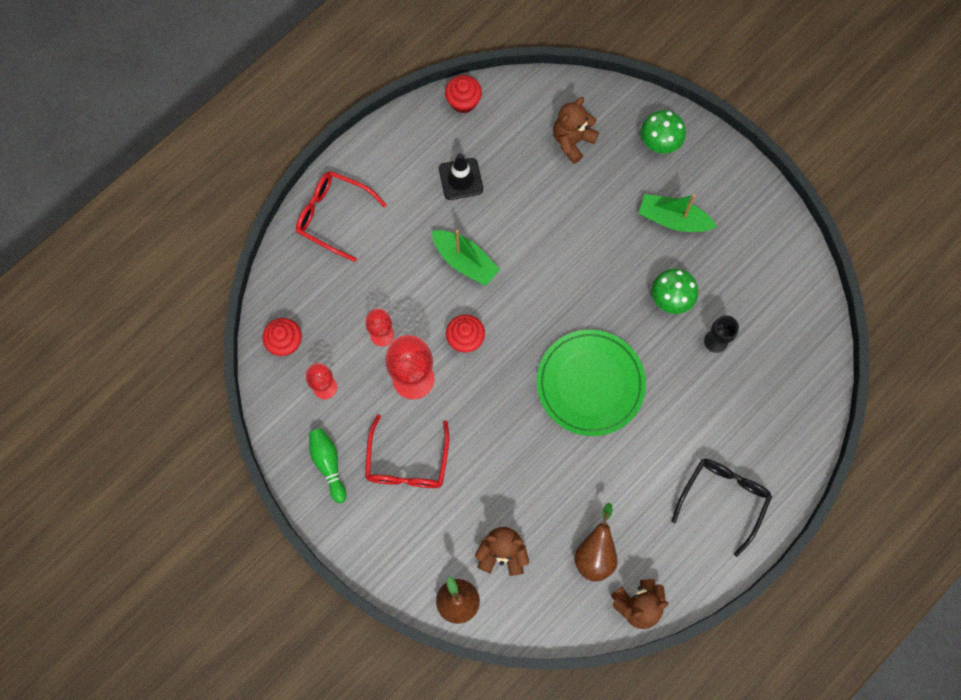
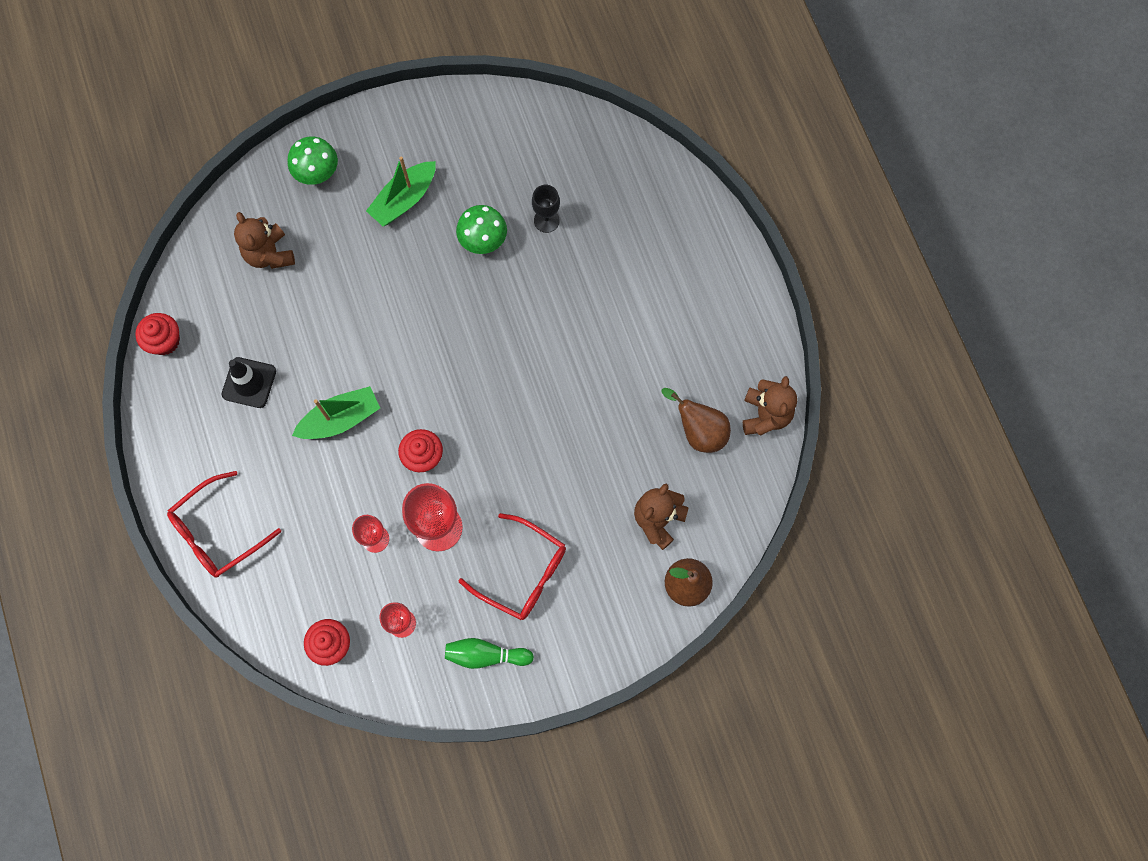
camera: 65 degrees left, 0 degrees up
green plate [537,330,646,436] -> none
black glasses [671,459,772,557] -> none

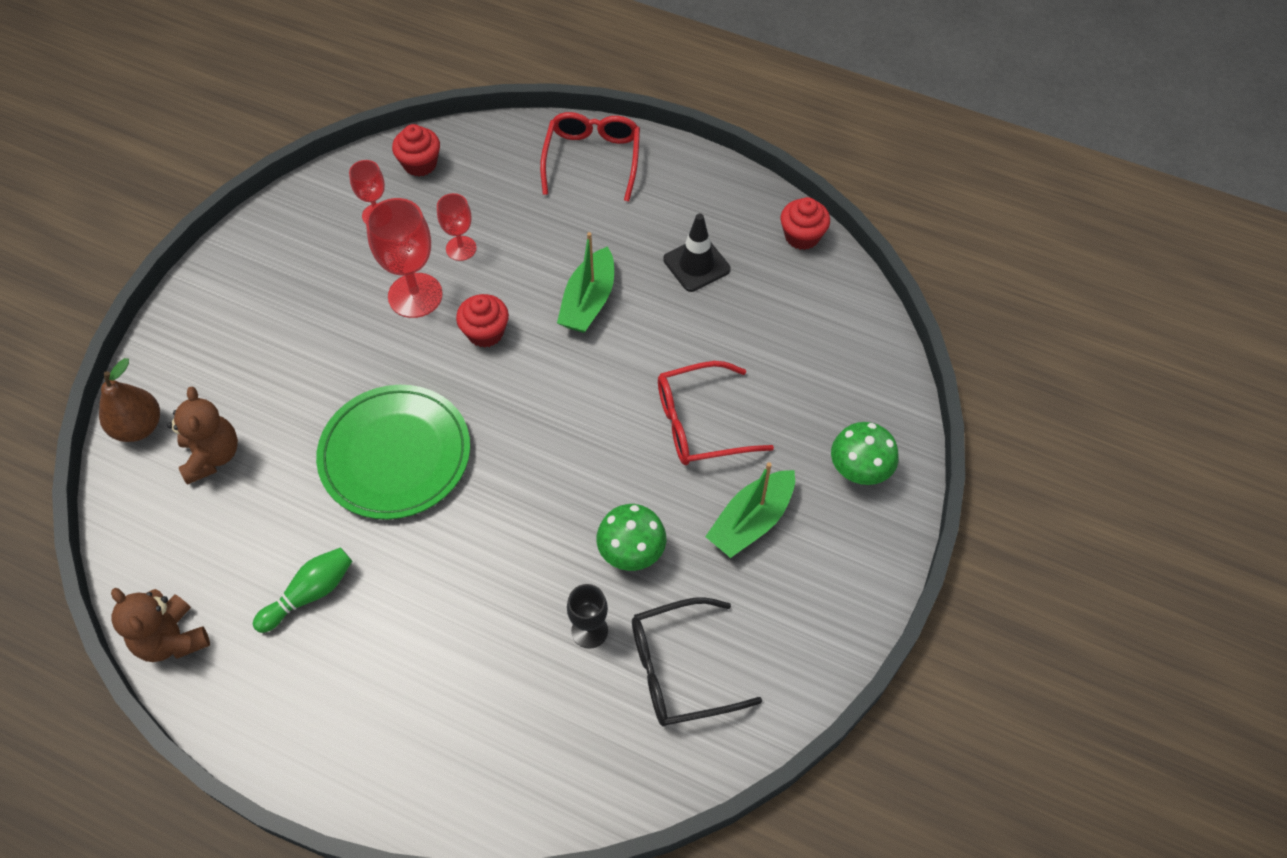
camera: 135 degrees right, 15 degrees down
brown teddy bear [234,212,295,269] -> none
green boat [366,156,436,226] -> green boat turned 135 degrees counterclockwise [705,462,795,558]
green bowling pin [445,638,534,669] -> green bowling pin moved to [253,547,352,633]
red glasses [458,513,566,620] -> red glasses moved to [658,361,774,465]
brown pear [661,388,731,453] -> none
none -> green plate [316,385,470,519]
none -> black glasses [632,597,762,726]

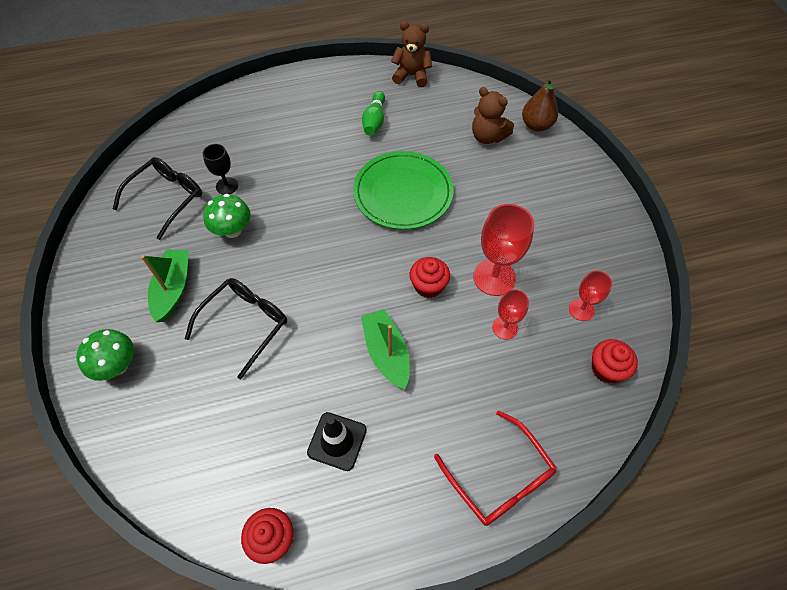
camera: 140 degrees right, 0 degrees up
red glasses [658,361,774,465] -> black glasses [185,278,287,379]

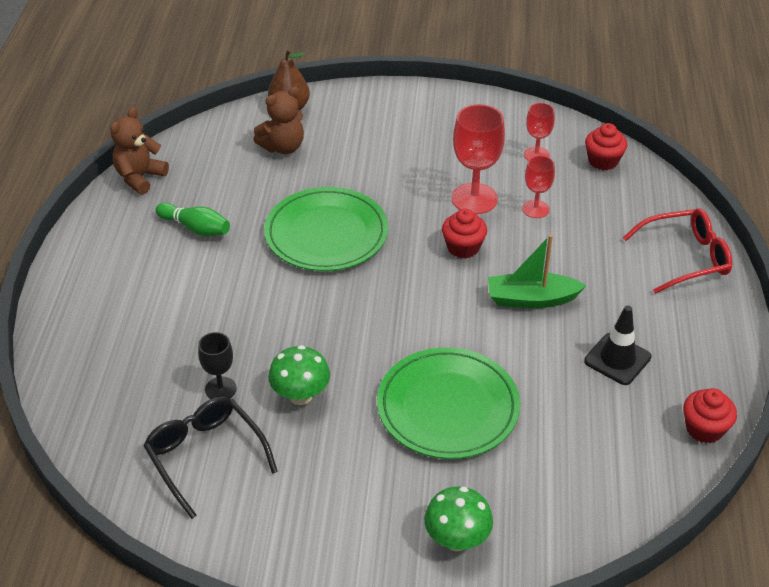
camera: 70 degrees left, 15 degrees down
green boat [141,249,189,322] -> none
black glasses [185,278,287,379] -> green plate [377,347,520,459]

